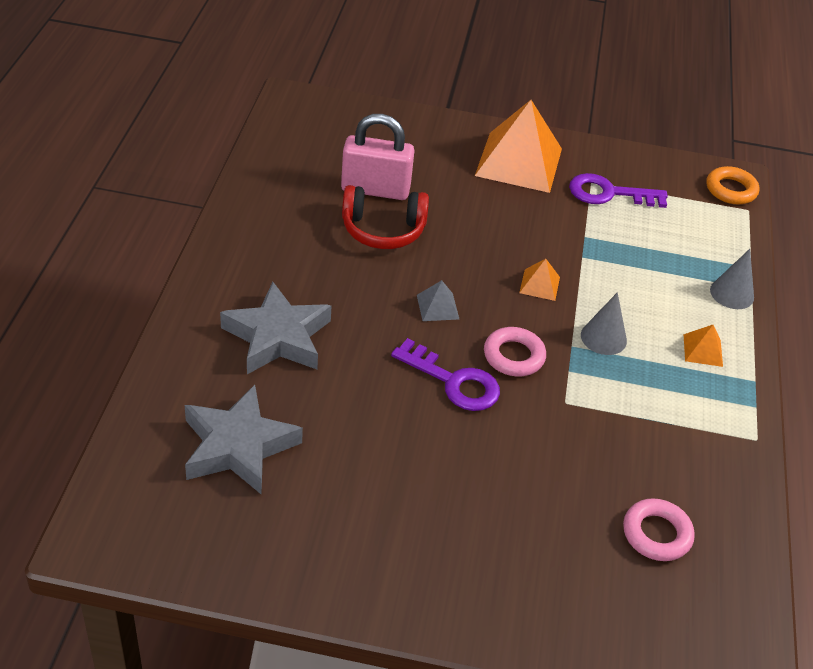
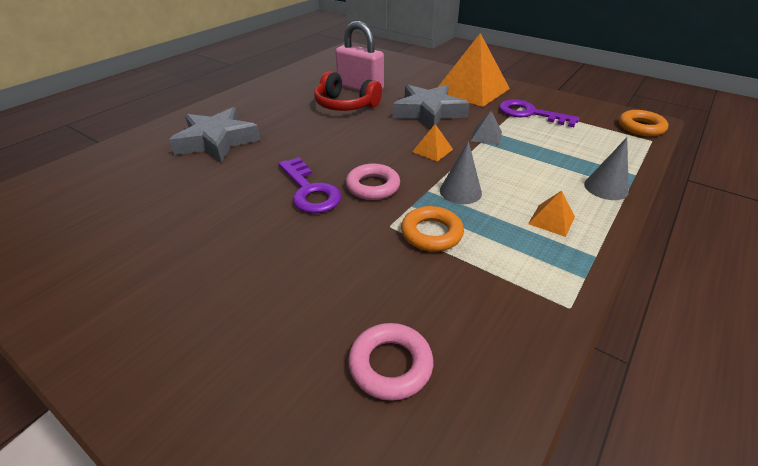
camera: 30 degrees right, 5 degrees down
grey star [185,385,303,494] -> grey star moved to [393,85,470,128]
grey pyramid [417,280,459,321] -> grey pyramid moved to [471,111,502,145]
none -> orange ring [401,206,464,252]

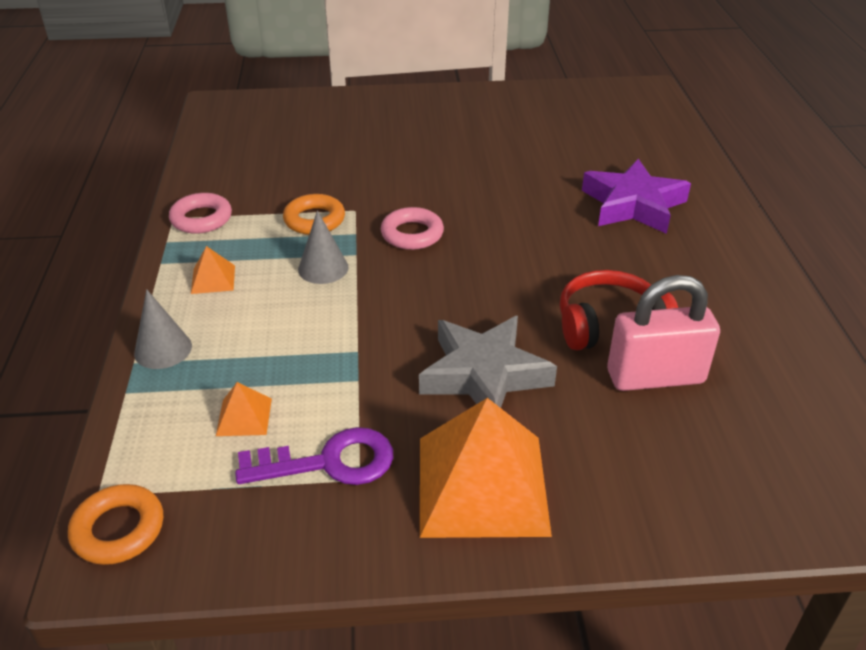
camera: 140 degrees right, 0 degrees up
grey star [169,107,261,163] -> purple star [582,159,691,234]
purple key [278,157,342,213] -> none
pink ring [348,323,433,401] -> pink ring moved to [169,193,232,234]
orange pyramid [413,124,453,162] -> orange pyramid moved to [216,382,272,436]
grey pyramid [471,111,502,145] -> none

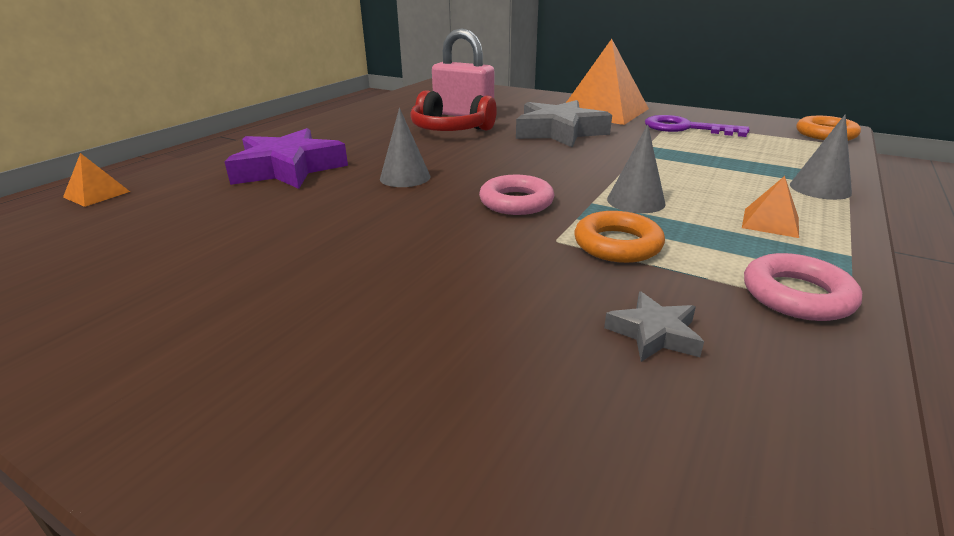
camera: 145 degrees left, 10 degrees down
orange pyramid [216,382,272,436] -> orange pyramid moved to [63,153,130,207]
none -> grey cone [380,108,431,187]
none -> grey star [604,291,704,362]

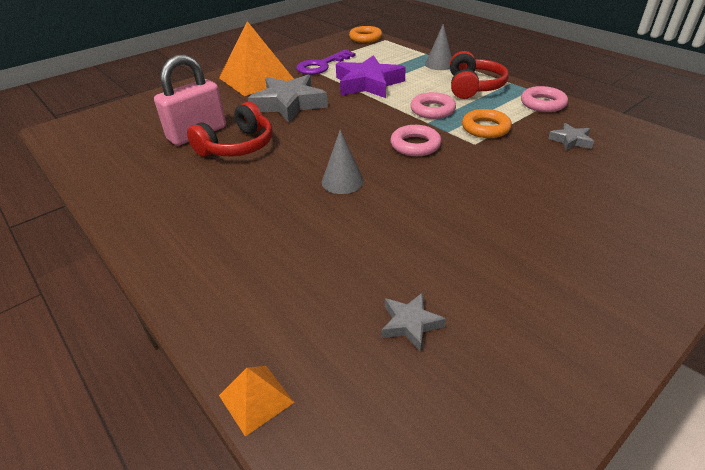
camera: 70 degrees left, 10 degrees up
purple star [224,128,348,189] -> purple star moved to [336,55,406,98]
grey cone [607,124,665,213] -> pink ring [410,92,456,119]
orange pyramid [742,176,799,238] -> red headphones [450,51,509,99]
none -> grey star [382,293,446,351]

